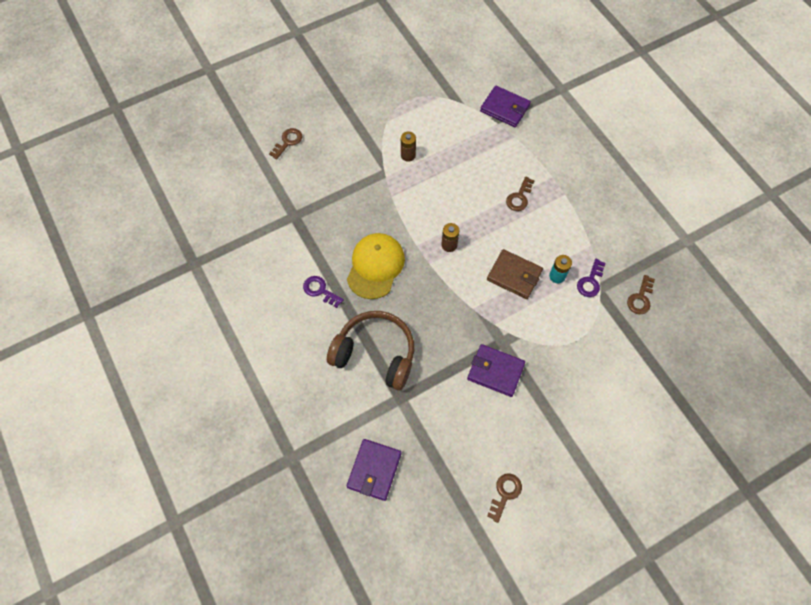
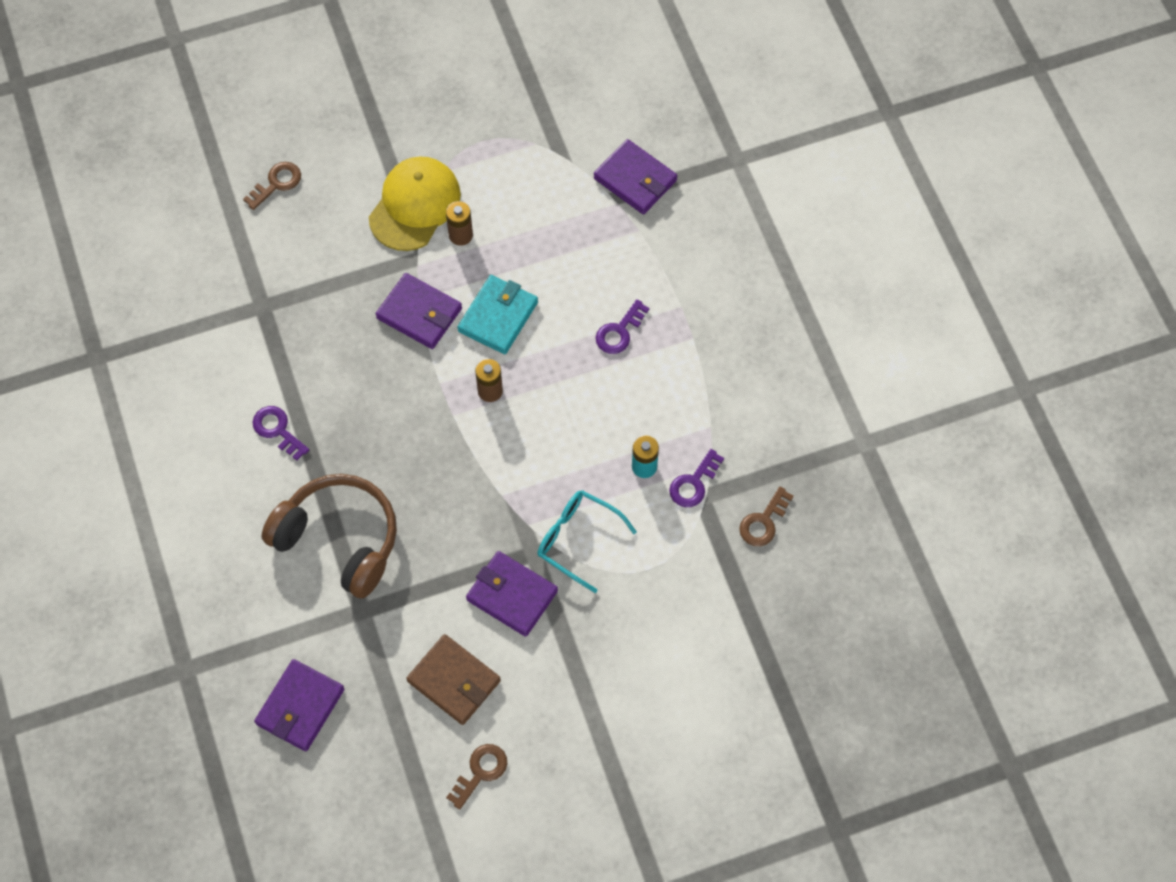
camera: 10 degrees right, 0 degrees up
yellow cap [347,233,405,299] -> yellow cap moved to [369,156,461,251]
brown wallet [487,249,543,299] -> brown wallet moved to [407,634,501,725]
brown key [506,177,534,211] -> purple key [596,299,650,354]
none -> purple wallet [376,273,462,349]
none -> turquoise wallet [457,275,538,354]
none -> turquoise glasses [537,490,637,593]

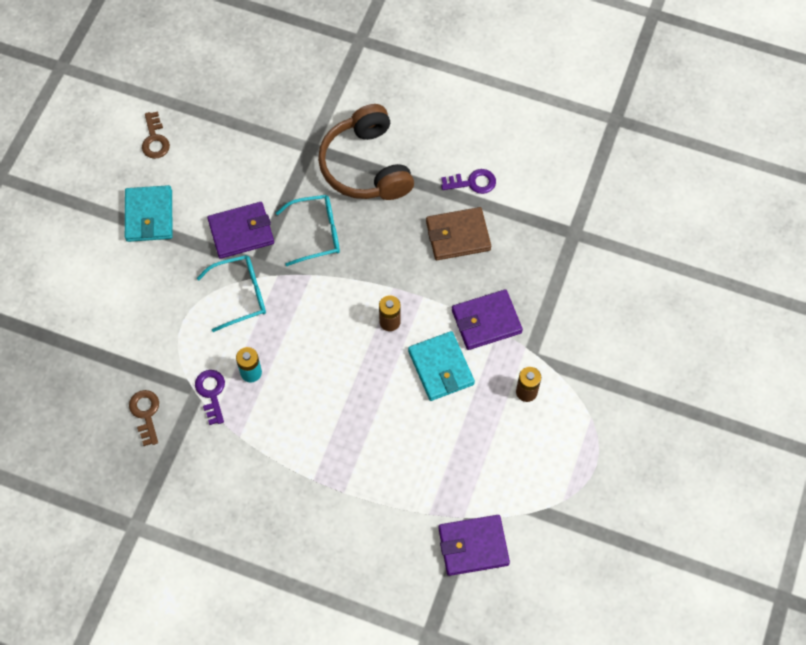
camera: 130 degrees right, 0 degrees up
brown key [243,162,301,210] -> none
purple wallet [254,659,344,751] -> none
brown headphones [262,474,397,598] -> brown headphones turned 90 degrees clockwise [318,104,414,200]
yellow cap [369,156,461,251] -> none
brown wallet [407,634,501,725] -> brown wallet moved to [426,207,491,260]
purple key [596,299,650,354] -> none
none -> turquoise wallet [125,185,173,242]
none -> turquoise glasses [276,195,340,266]

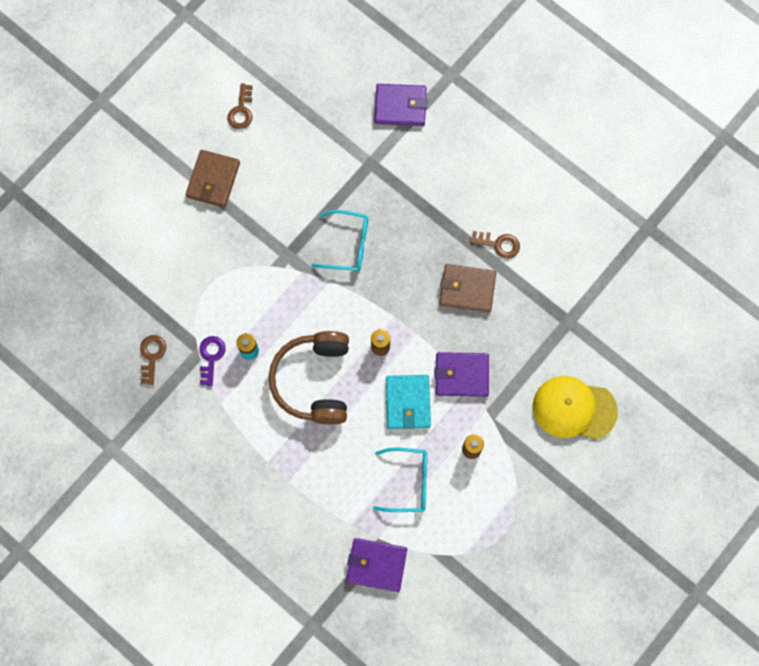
camera: 20 degrees right, 10 degrees up
turquoise wallet [125,185,173,242] -> brown wallet [186,150,240,208]
turquoise glasses [197,255,266,332] -> turquoise glasses moved to [373,447,427,512]
purple wallet [207,202,274,259] -> purple wallet moved to [375,84,427,126]
brown headphones [318,104,414,200] -> brown headphones moved to [269,331,349,424]
purple key [441,169,496,194] -> brown key [470,231,520,259]
none -> yellow cap [533,376,618,440]

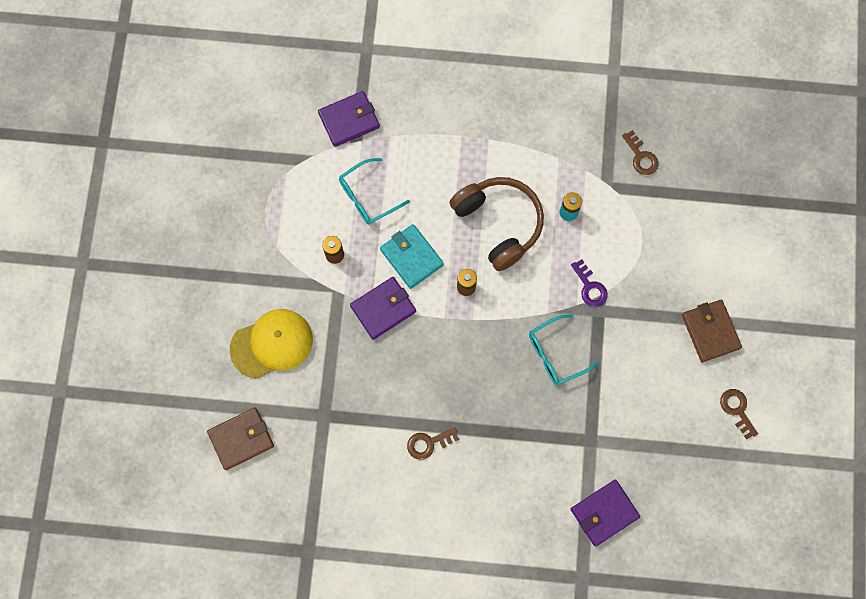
camera: 145 degrees right, 0 degrees up
purple key [199,336,226,387] -> purple key moved to [571,259,608,307]
brown wallet [439,264,496,313] -> brown wallet moved to [207,408,274,470]

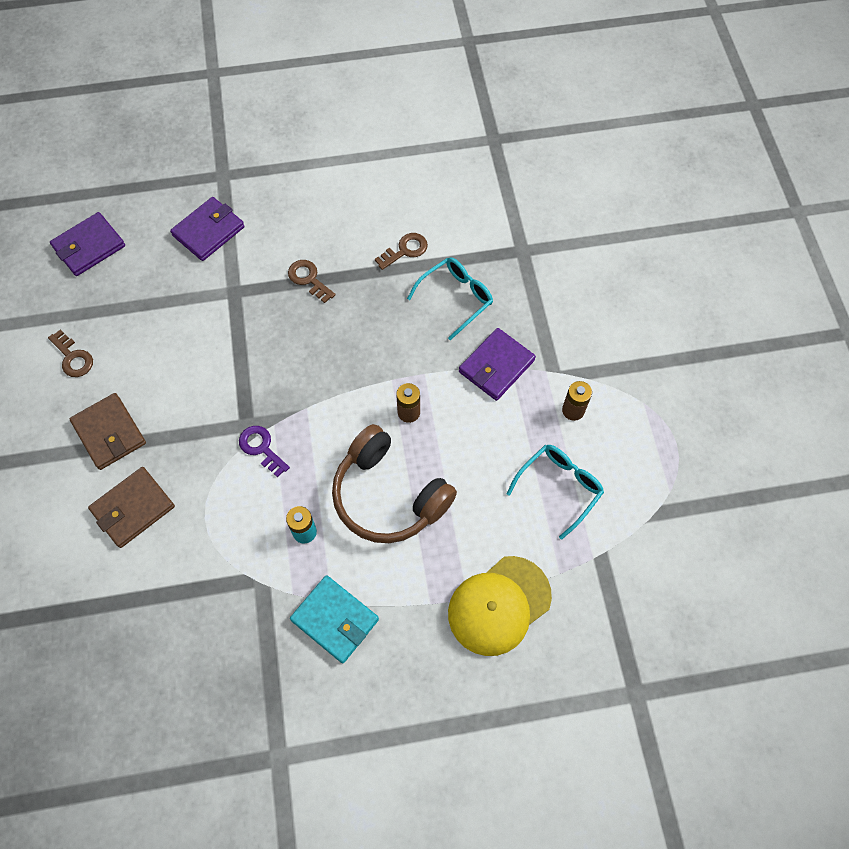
camera: 165 degrees right, 10 degrees down
brown wallet [207,408,274,470] -> brown wallet moved to [88,467,175,548]
yellow cap [230,309,313,379] -> yellow cap moved to [448,556,552,656]
purple wallet [318,91,380,147] -> purple wallet moved to [50,212,125,276]
turquoise wallet [380,224,444,289] -> turquoise wallet moved to [290,575,379,663]
turquoise glasses [529,314,599,385] -> turquoise glasses moved to [407,257,493,340]
brown key [622,130,658,175] -> brown key moved to [288,260,335,303]

